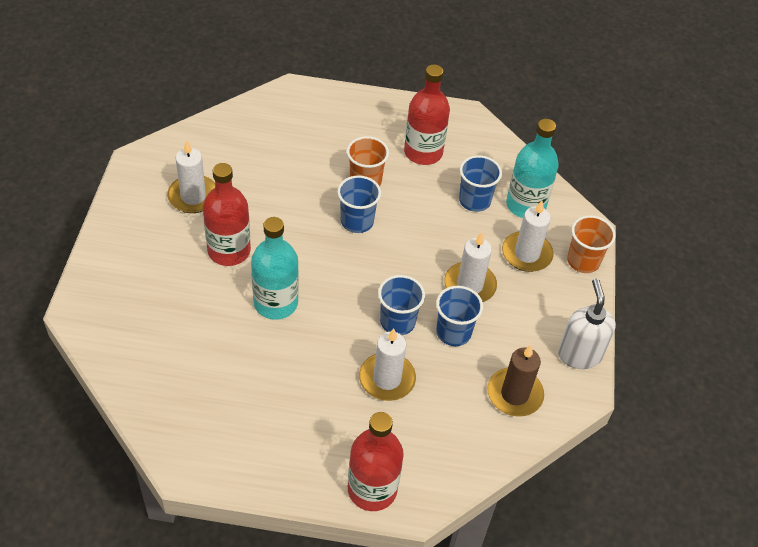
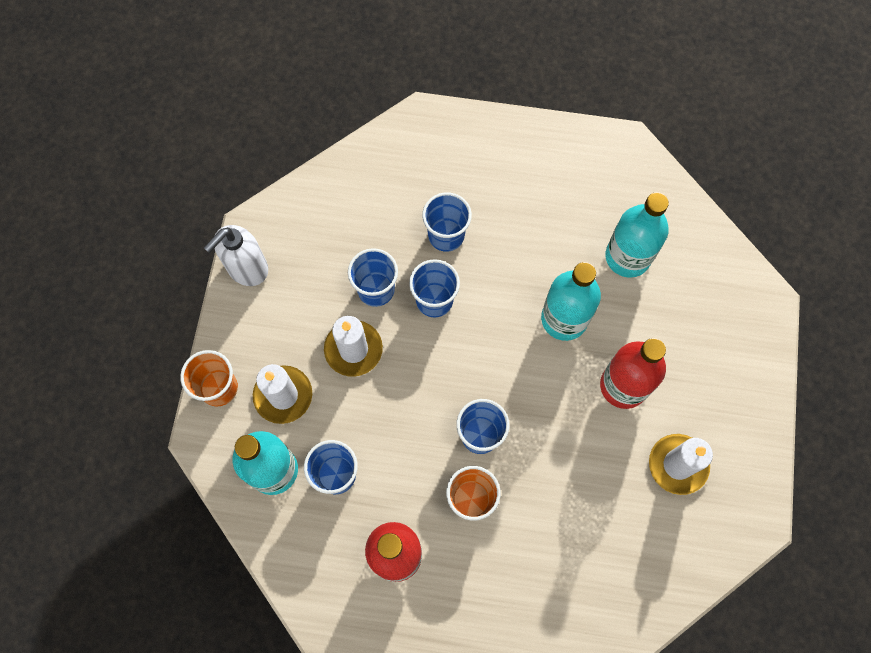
camera: 175 degrees left, 20 degrees up
red bottle [348,412,404,511] -> none
white candle [359,328,416,401] -> blue cup [422,192,472,252]
brown candle [487,345,544,417] -> none
white soap dispenser [558,278,616,369] -> white soap dispenser turned 45 degrees clockwise [204,225,268,286]
none -> turquoise bottle [605,192,669,278]

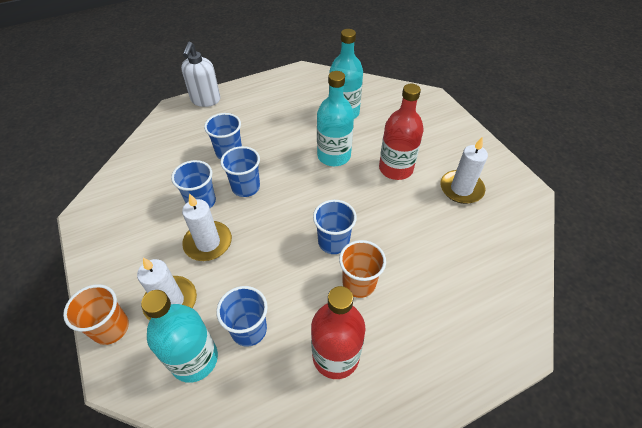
camera: 35 degrees left, 20 degrees down
white soap dispenser [204,225,268,286] -> white soap dispenser moved to [181,41,220,107]

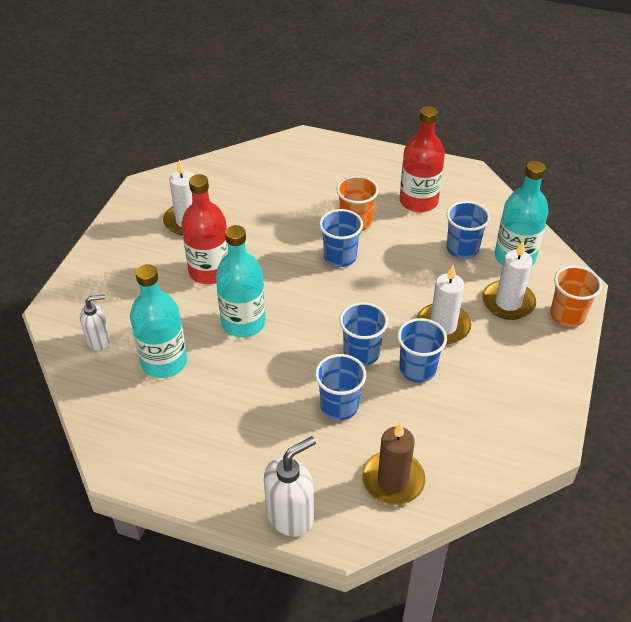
camera: 135 degrees left, 5 degrees down
none -> white soap dispenser [80,294,110,351]
none -> brown candle [362,422,425,505]

